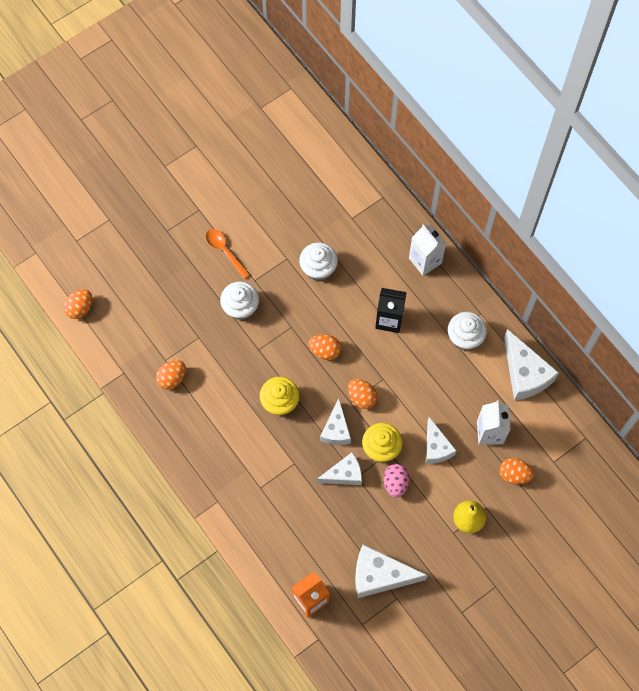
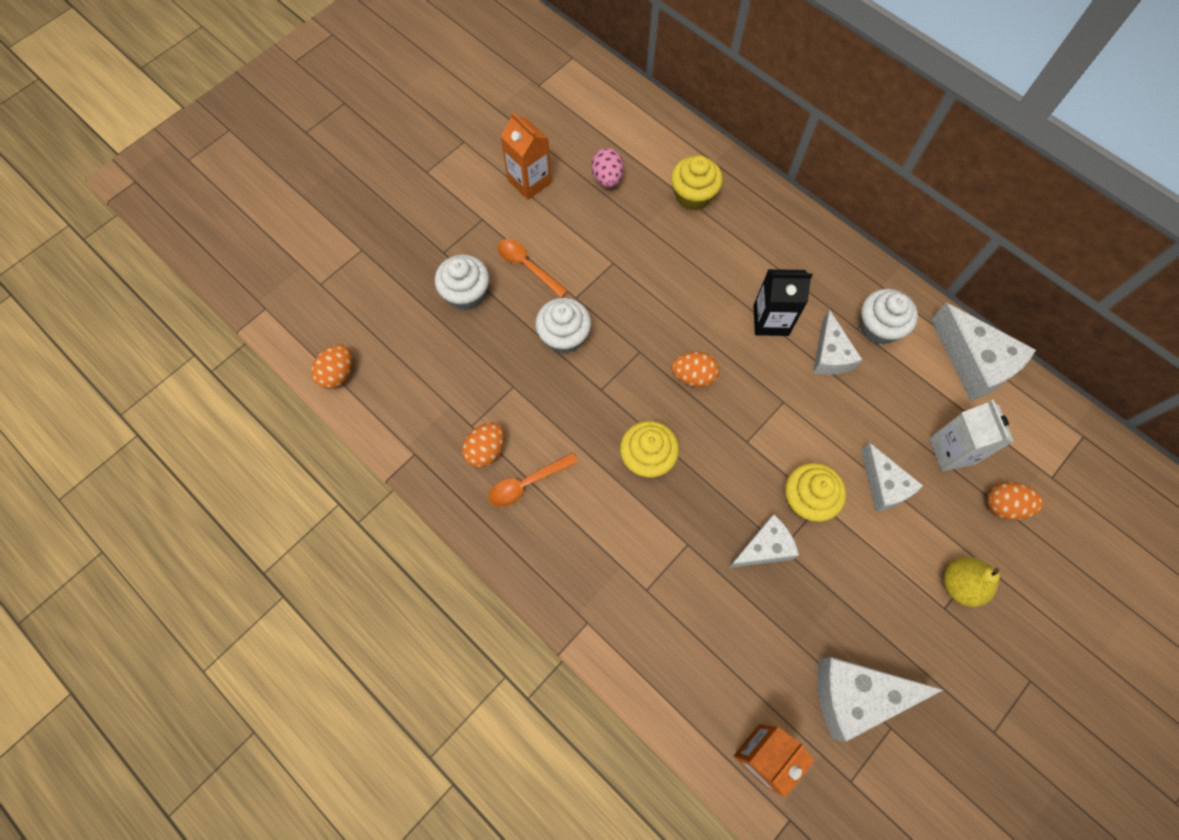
camera: 10 degrees left, 0 degrees up
white cupcake [299,242,338,281] -> white cupcake moved to [435,254,489,310]
white cheese [320,398,351,445] -> white cheese moved to [813,310,862,375]
orange egg [348,379,377,409] -> none
pink egg [384,464,409,498] -> pink egg moved to [591,148,624,188]
white carton [409,225,446,276] -> none
none -> orange spoon [488,453,578,507]
none -> orange carton [501,112,552,200]
none -> yellow cupcake [671,156,723,210]

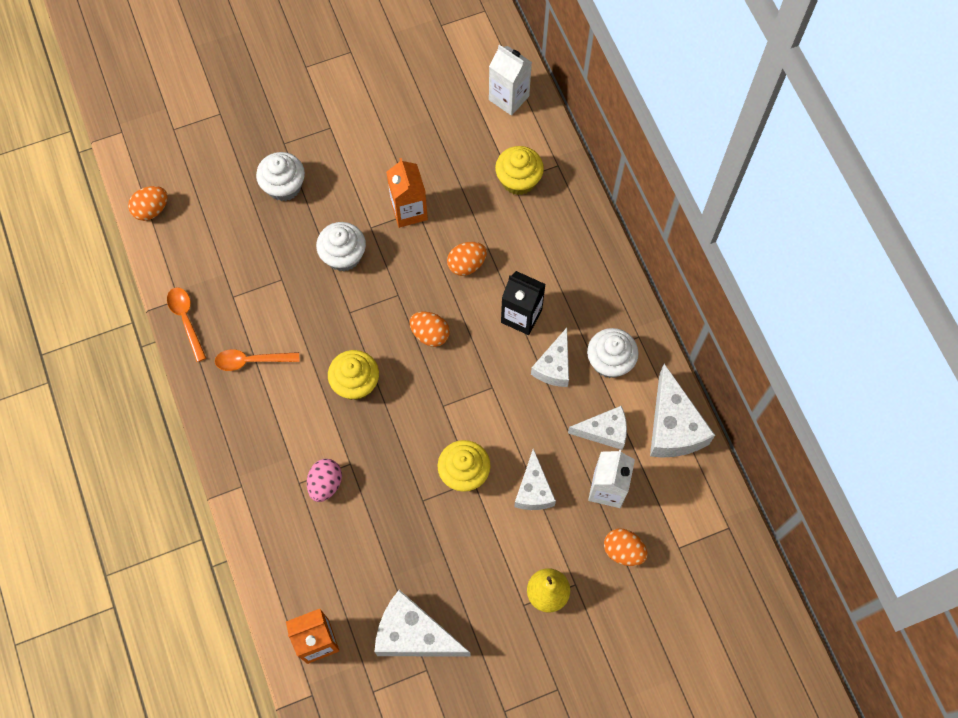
camera: 25 degrees right, 0 degrees up
orange egg [462,422,505,468] -> orange egg moved to [447,242,487,276]
orange spoon [498,239,568,298] -> orange spoon moved to [167,287,206,362]
orange carton [501,112,552,200] -> orange carton moved to [386,158,428,228]
pink egg [591,148,624,188] -> pink egg moved to [307,459,342,502]
white cheese [728,514,799,568] -> white cheese moved to [568,406,627,450]
none -> white carton [489,45,532,116]

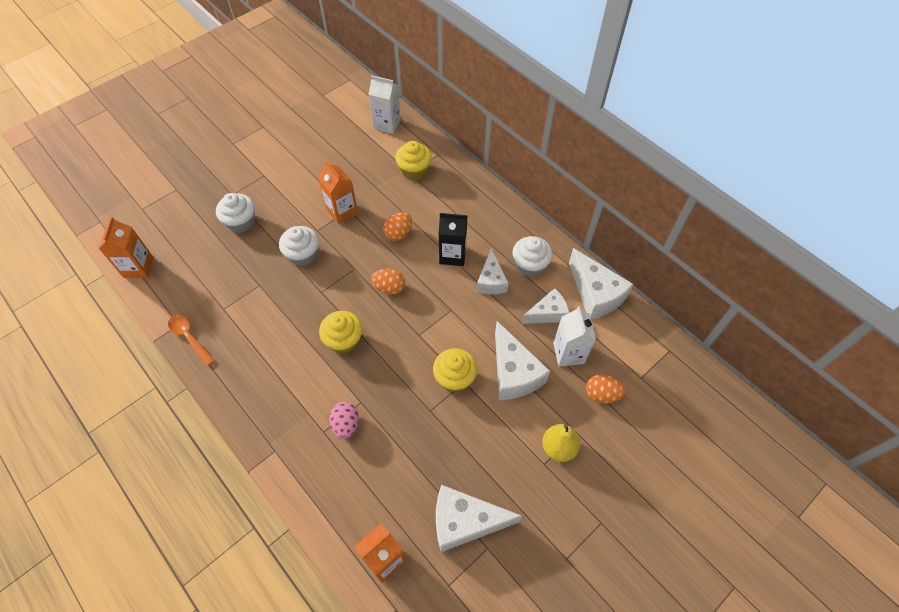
camera: 20 degrees left, 10 degrees down
orange egg [128,186,168,221] -> orange carton [99,217,154,278]
orange spoon [215,349,299,371] -> none
white cheese [514,449,556,510] -> white cheese [495,321,550,400], size x1.54

